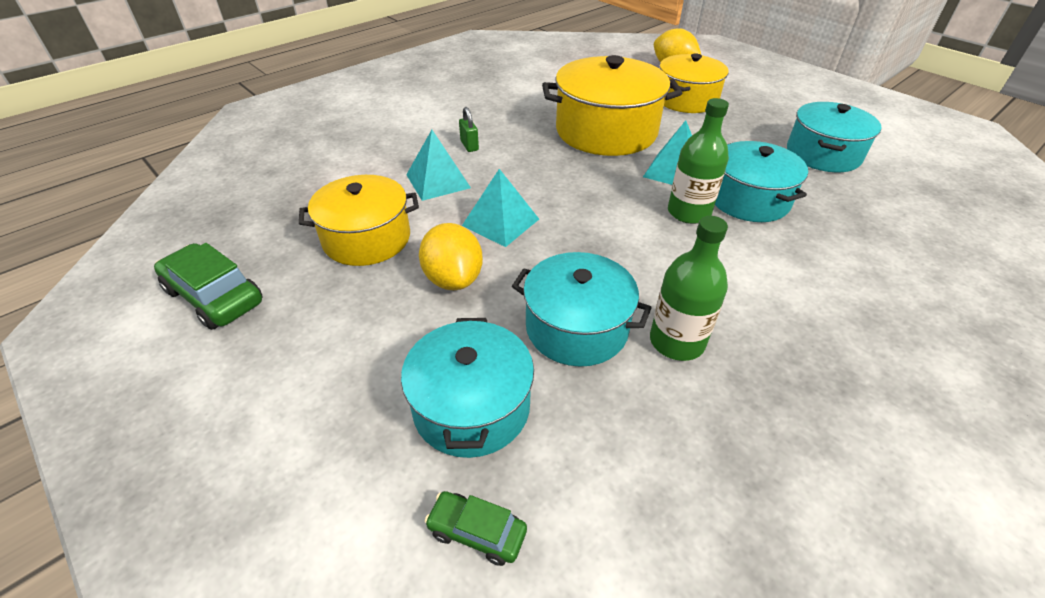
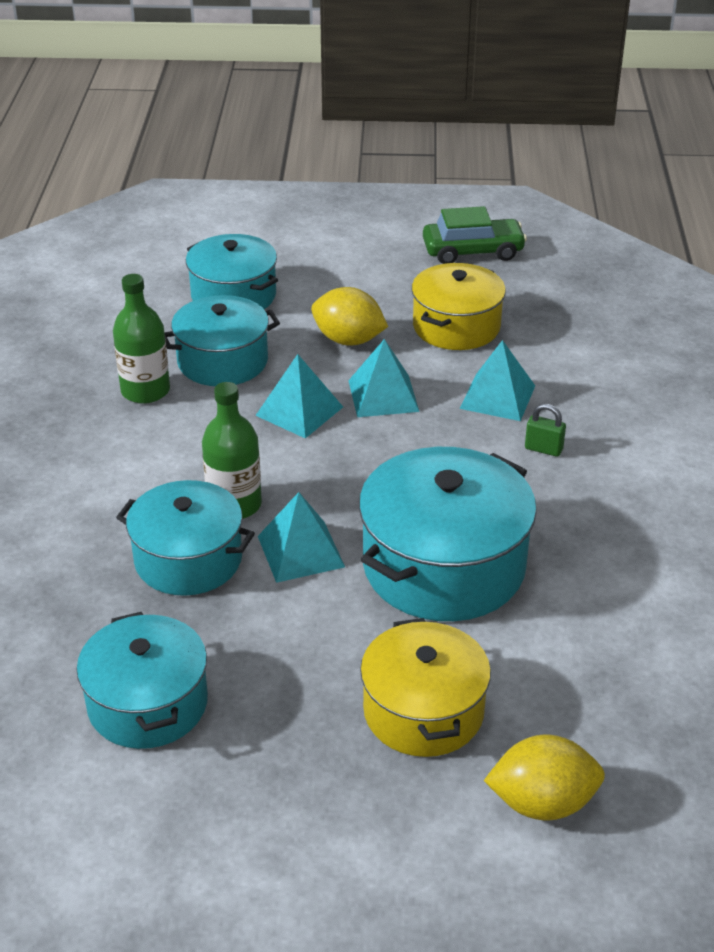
camera: 135 degrees right, 5 degrees down
green car [425,491,527,566] -> none
yellow pot [542,55,682,156] -> turquoise pot [359,447,537,621]
none -> turquoise pyramid [255,354,343,438]

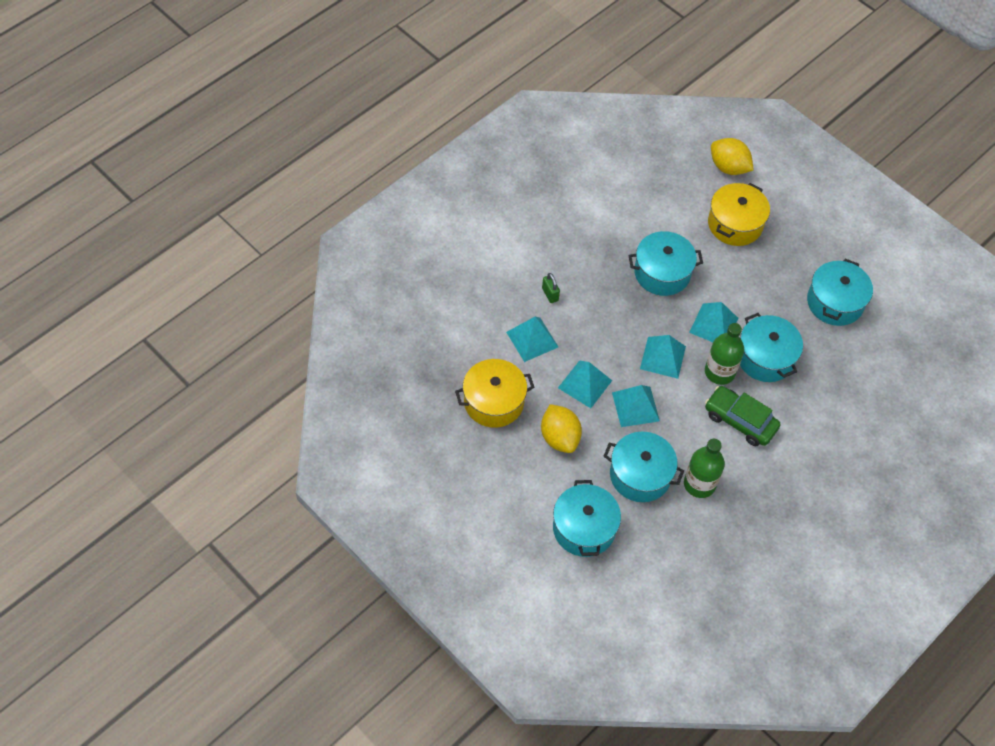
camera: 140 degrees left, 20 degrees up
turquoise pot [359,447,537,621] -> turquoise pot [628,231,703,296], size x0.67
green car [423,206,527,264] -> green car moved to [705,386,780,446]
none -> turquoise pyramid [640,335,686,379]

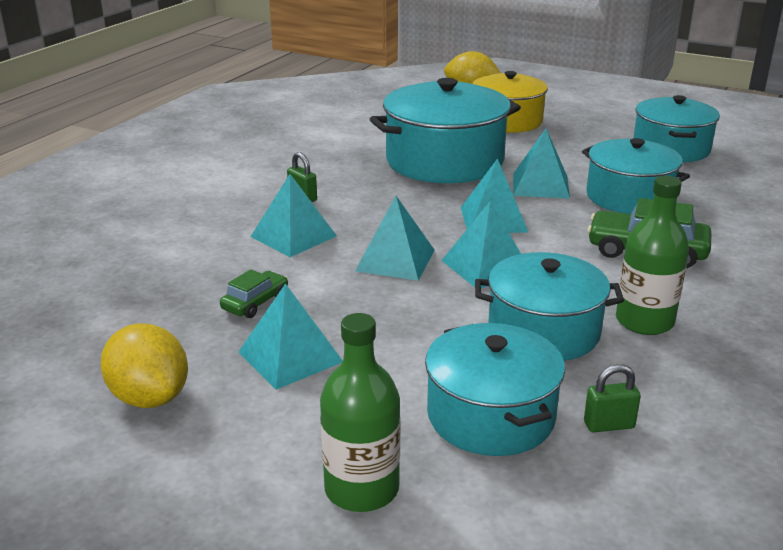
camera: 15 degrees left, 30 degrees down
yellow pot [455,359,534,428] -> green car [220,269,288,318]
yellow lemon [541,404,582,453] -> yellow lemon moved to [101,323,188,408]
turquoise pot [628,231,703,296] -> turquoise pot [370,78,521,183], size x1.50
green bottle [705,323,744,385] -> green bottle moved to [320,313,401,512]
none -> turquoise pyramid [238,283,343,390]
none -> green padlock [584,364,641,433]

